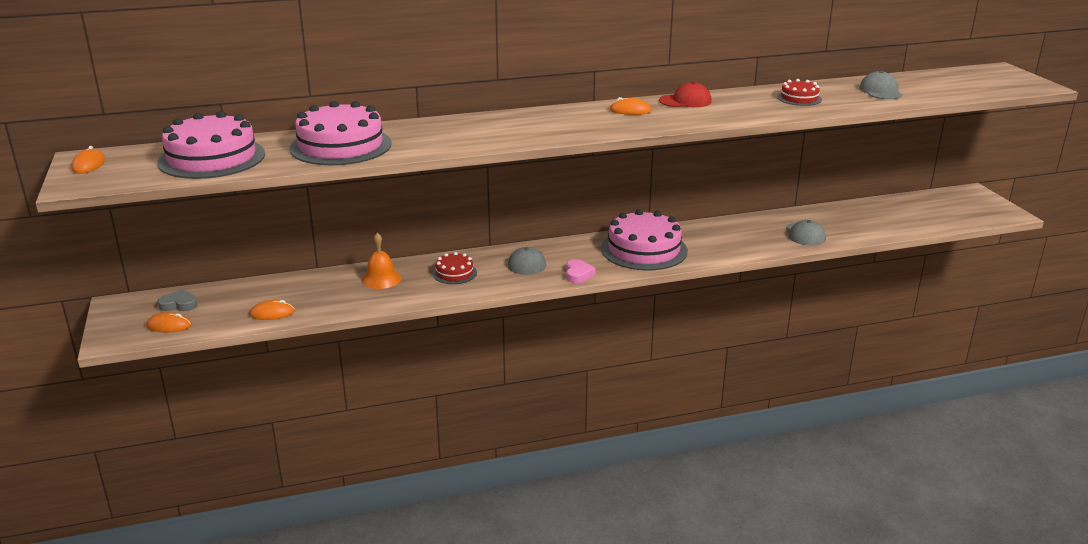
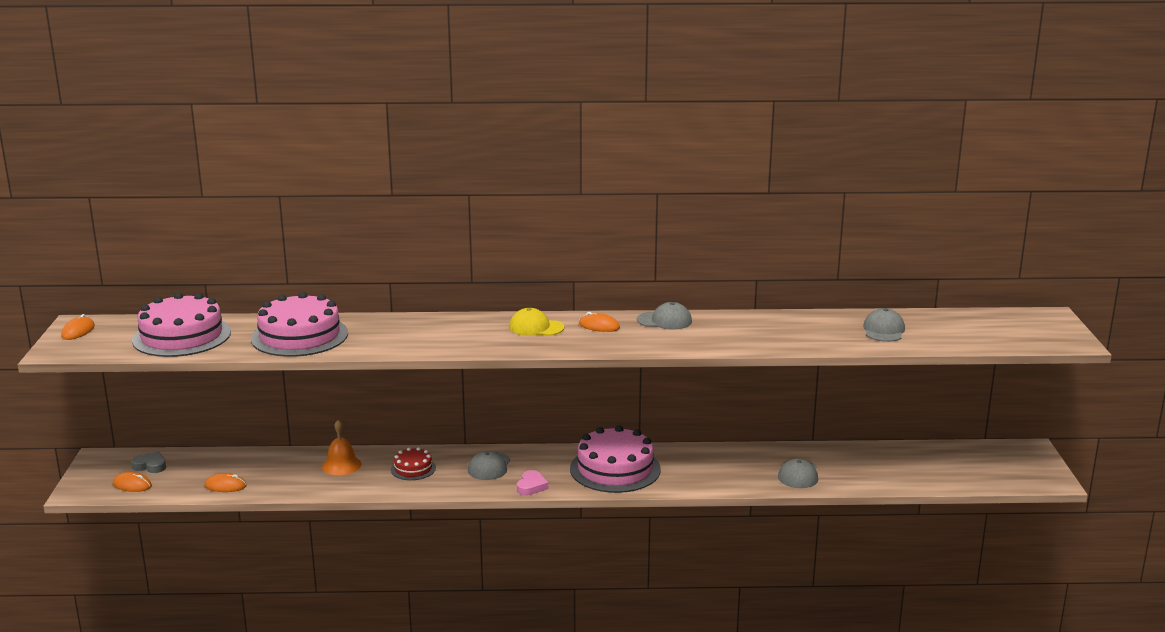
camera: 15 degrees right, 5 degrees down
red cap [659,82,712,107] -> grey cap [637,302,692,329]
red cake [777,79,822,106] -> none
none -> yellow cap [509,308,564,336]

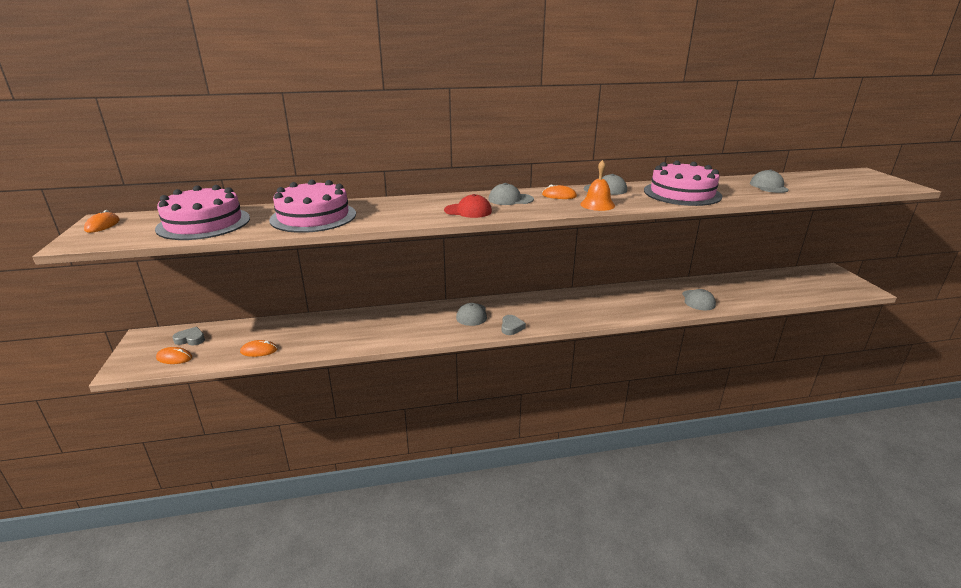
camera: 10 degrees left, 5 degrees up
orange bell [322,420,362,475] -> orange bell moved to [580,160,615,211]
red cake [391,447,436,480] -> none
yellow cap [509,308,564,336] -> grey cap [488,183,534,205]
pink heart [517,470,548,495] -> grey heart [502,315,526,335]
pink cake [570,425,661,493] -> pink cake moved to [644,160,722,206]
none -> red cap [444,194,492,218]

